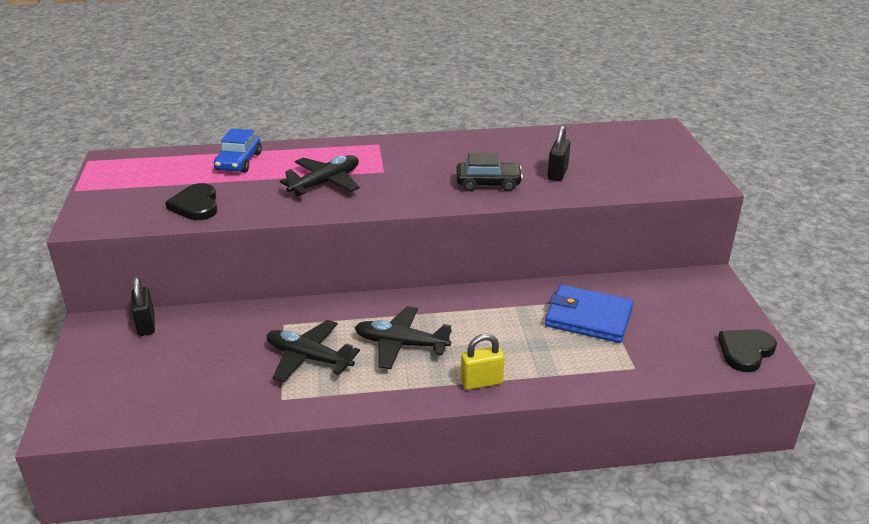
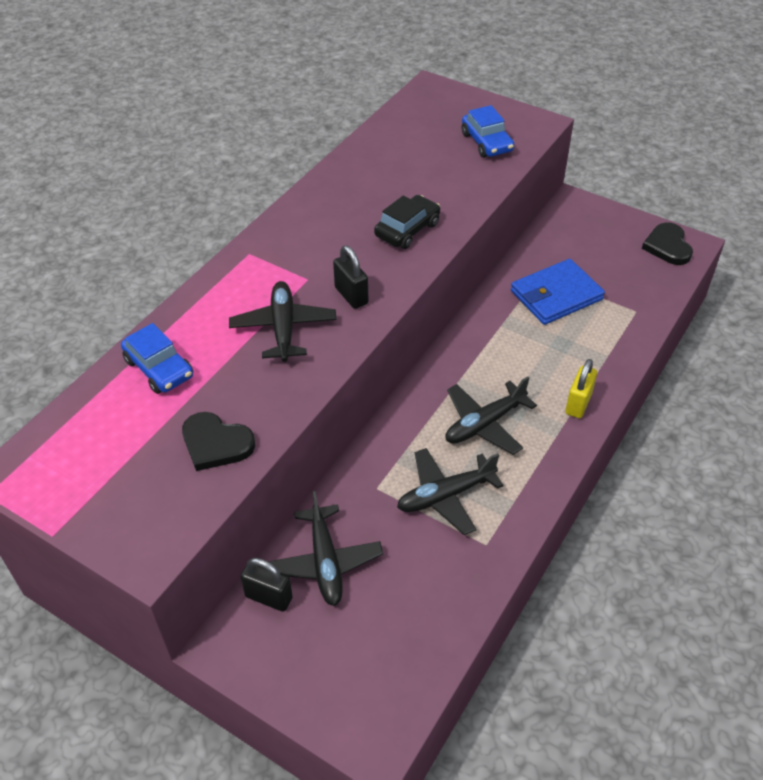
camera: 50 degrees left, 15 degrees up
black padlock [547,125,571,181] -> black padlock moved to [333,245,369,309]
none -> black plane [268,491,383,606]
none -> blue car [462,105,514,158]

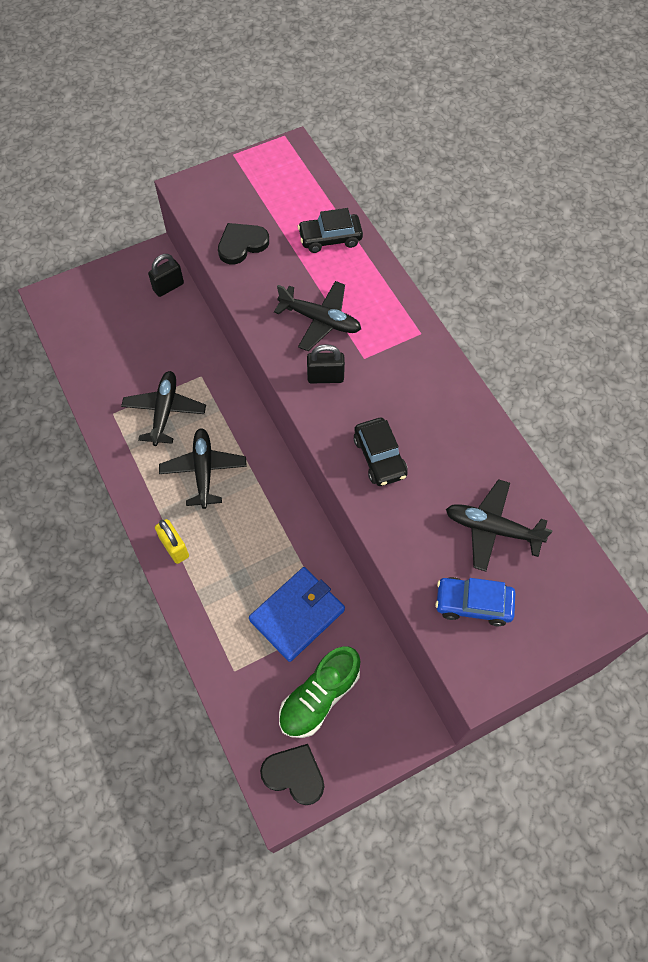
camera: 120 degrees right, 15 degrees up
blue car [121,323,193,394] -> black car [298,208,363,253]
black plane [268,491,383,606] -> black plane moved to [446,479,553,572]
blue wallet [511,259,605,325] -> blue wallet turned 45 degrees clockwise [249,567,345,662]
none -> green shoe [279,646,360,738]

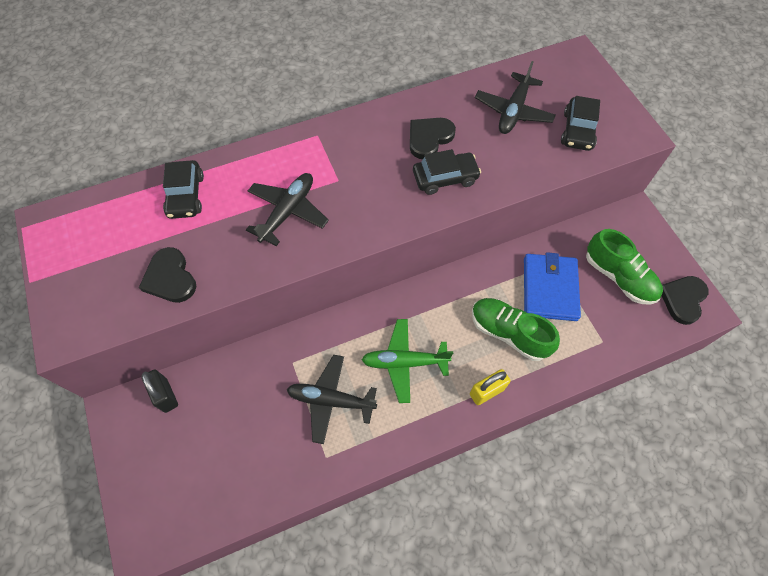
camera: 85 degrees left, 0 degrees up
black plane [159,428,247,509] -> green plane [362,319,453,403]
blue wallet [249,567,345,662] -> blue wallet turned 45 degrees clockwise [524,252,581,321]
black padlock [307,344,345,384] -> none
blue car [435,577,515,627] -> black car [561,96,600,151]
none -> black heart [410,118,456,159]
none -> green shoe [472,298,560,361]

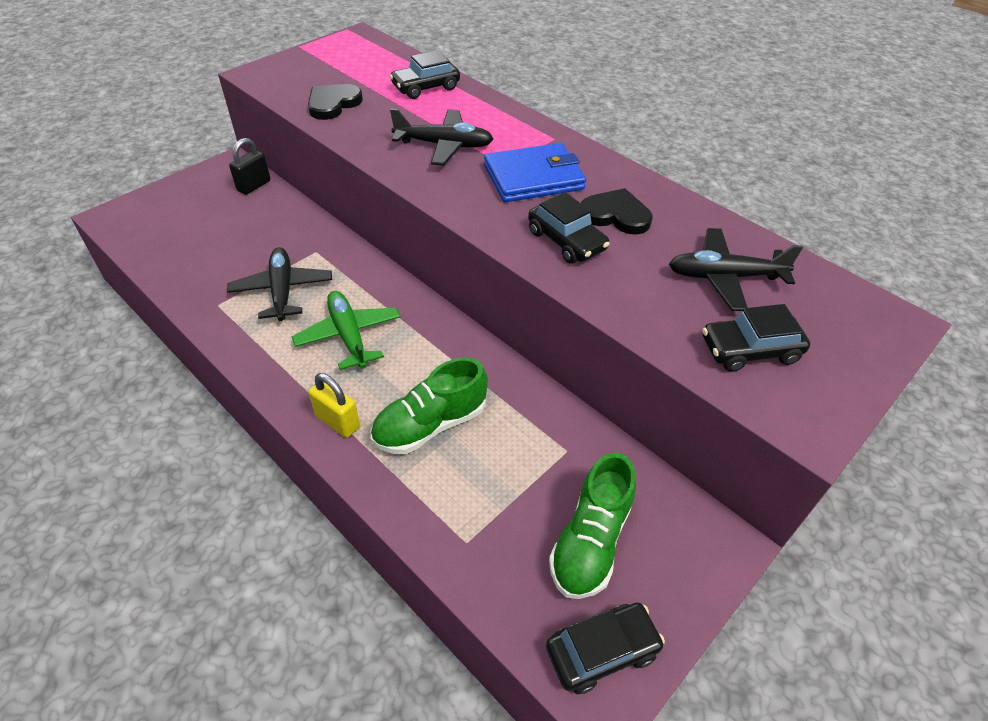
camera: 65 degrees right, 15 degrees down
green shoe [472,298,560,361] -> green shoe turned 135 degrees counterclockwise [371,358,488,454]
blue wallet [524,252,581,321] -> blue wallet moved to [484,143,586,202]
black heart [661,276,709,325] -> black car [546,602,665,694]

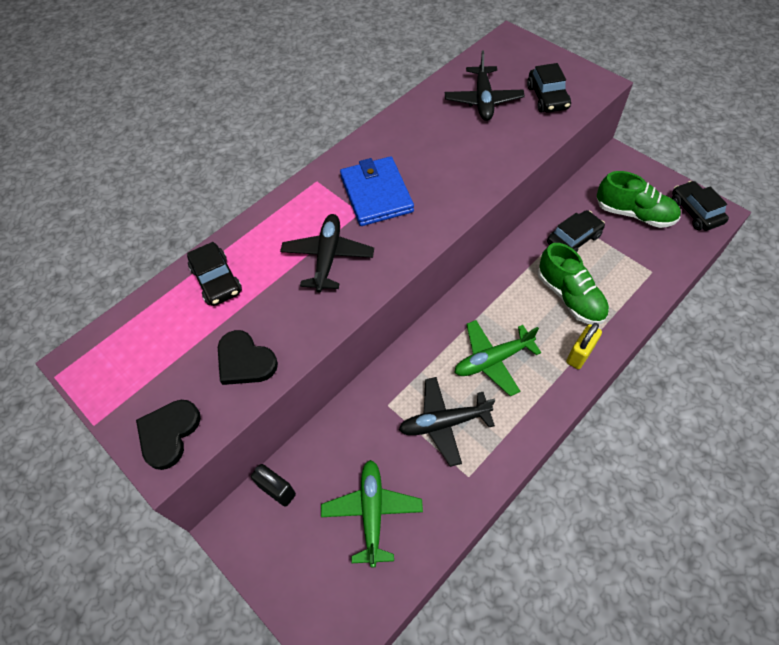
camera: 85 degrees left, 10 degrees up
black car [528,192,609,263] -> black car moved to [547,210,605,252]
black heart [581,188,652,235] -> black heart moved to [136,400,201,470]
none -> green plane [321,460,423,567]

